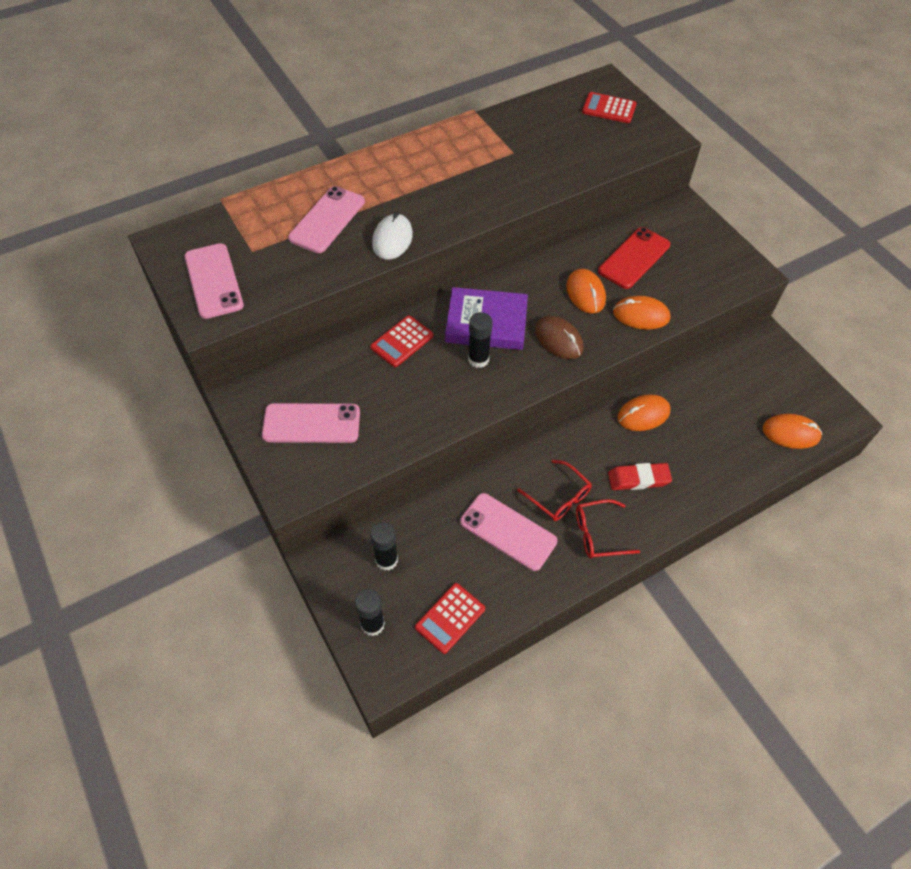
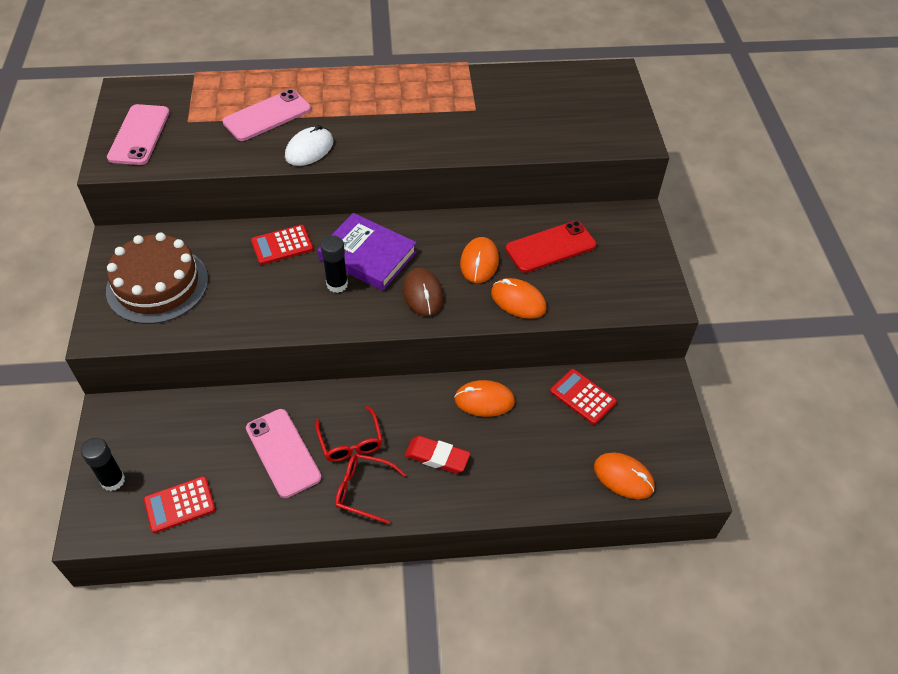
camera: 25 degrees right, 5 degrees down
pink phone [262,403,360,443] -> brown cake [106,232,208,324]
black glue stick [370,522,398,571] -> none
red calculator [582,92,637,123] -> red calculator moved to [550,369,617,425]

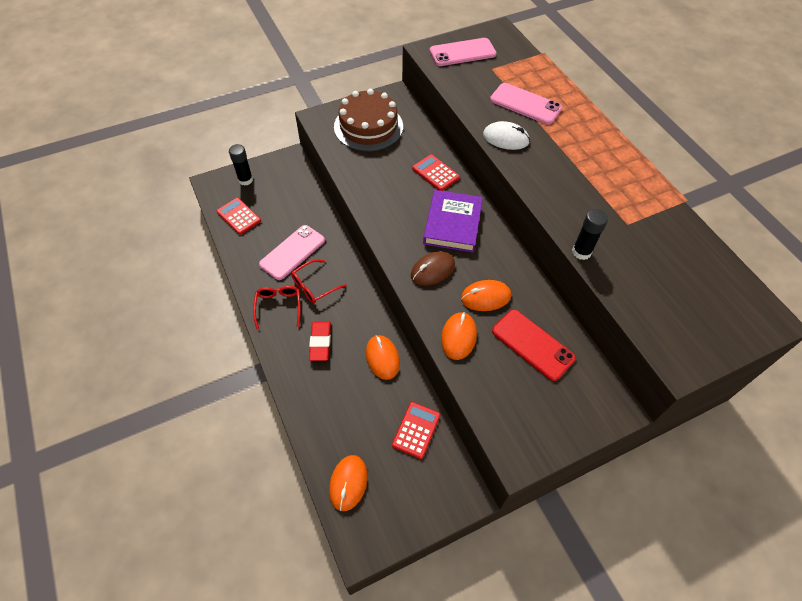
camera: 70 degrees right, 5 degrees up
black glue stick [320,236,348,293] -> black glue stick moved to [572,209,608,260]

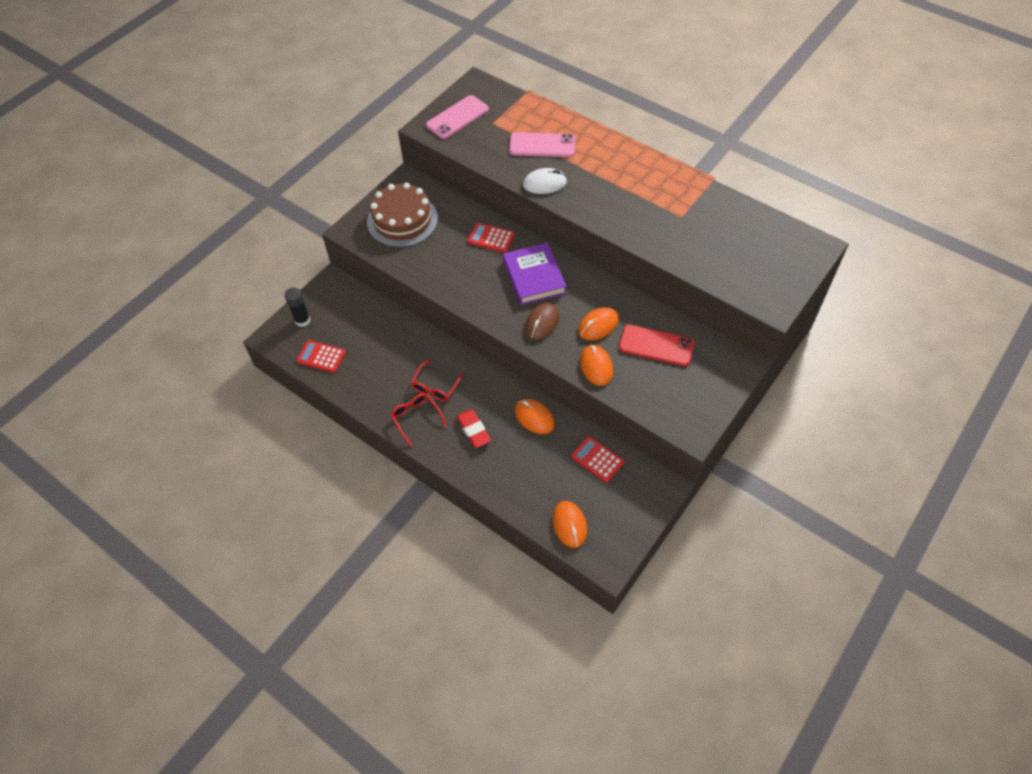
camera: 25 degrees left, 0 degrees up
pink phone [259,225,325,280] -> none
red calculator [392,402,440,459] -> red calculator turned 45 degrees counterclockwise [571,436,624,483]
black glue stick [572,209,608,260] -> none

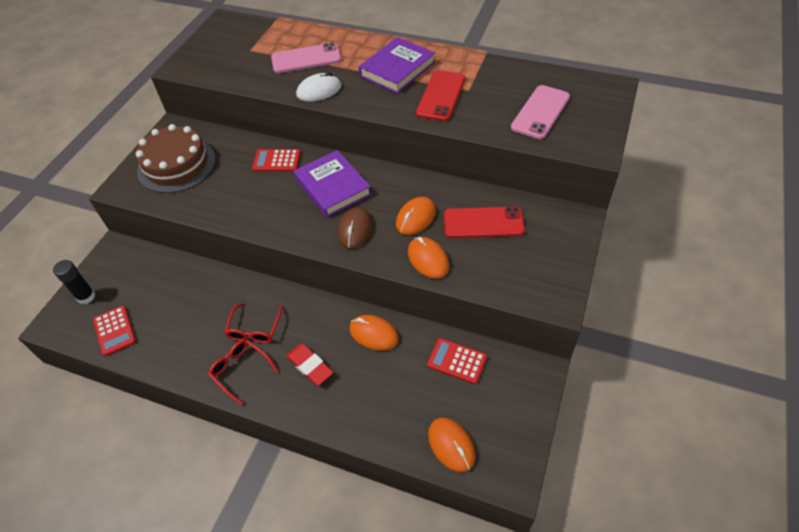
camera: 15 degrees left, 5 degrees down
red calculator [296,340,346,373] -> red calculator turned 120 degrees counterclockwise [93,306,136,356]
pink phone [426,95,489,139] -> pink phone moved to [511,85,570,139]
none -> purple book [359,37,435,94]
none -> red phone [416,70,465,121]

